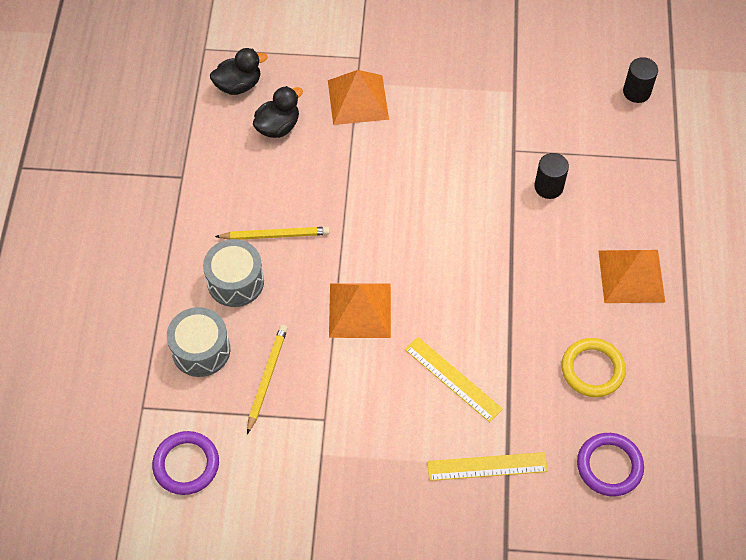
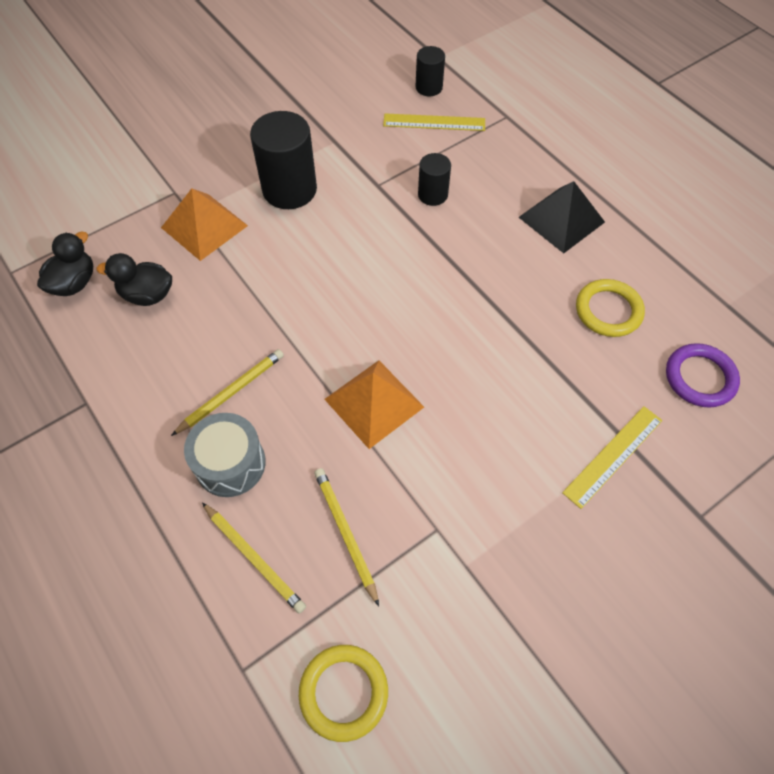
camera: 40 degrees left, 0 degrees up
purple ring [152,431,219,495] -> yellow ring [299,645,388,742]
grey drum [167,307,230,377] -> yellow pencil [202,502,306,613]
black duck [253,86,303,138] -> black duck turned 90 degrees counterclockwise [97,253,172,306]
yellow ruler [405,337,503,422] -> yellow ruler moved to [383,114,485,131]
orange pyramid [598,250,665,303] -> black pyramid [518,181,605,253]
none -> black cylinder [250,111,317,209]

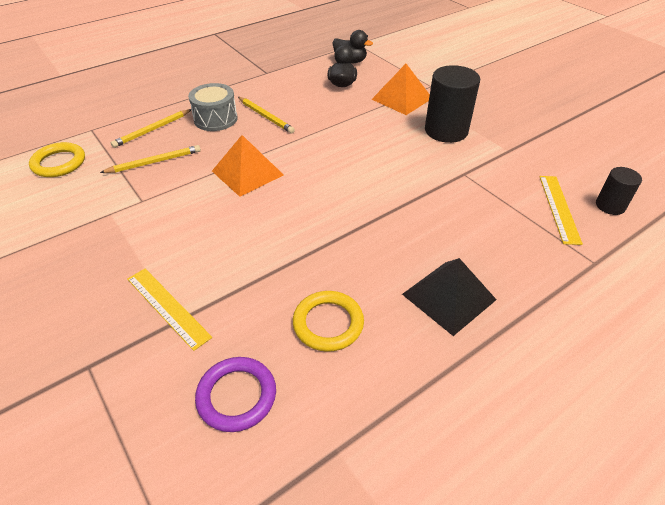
camera: 90 degrees right, 15 degrees down
black cylinder [418,153,451,206] -> none

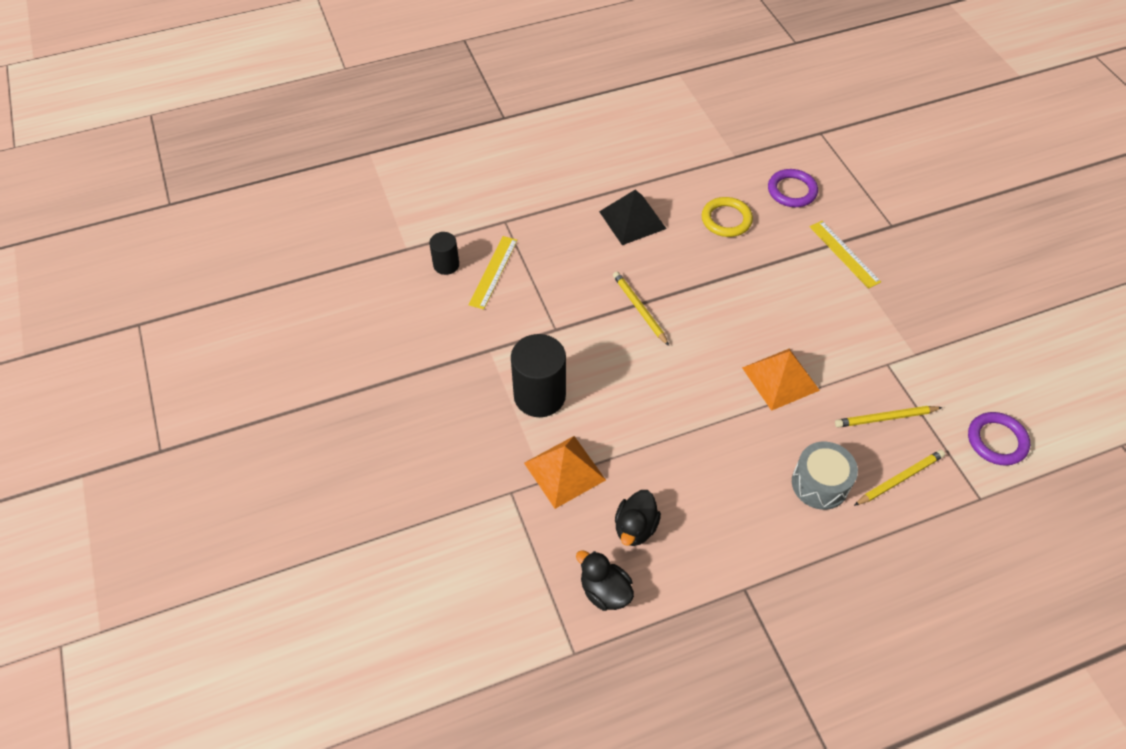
camera: 165 degrees left, 10 degrees up
yellow ring [29,142,85,177] -> purple ring [968,412,1030,466]
yellow pencil [238,97,295,133] -> yellow pencil moved to [613,272,669,346]

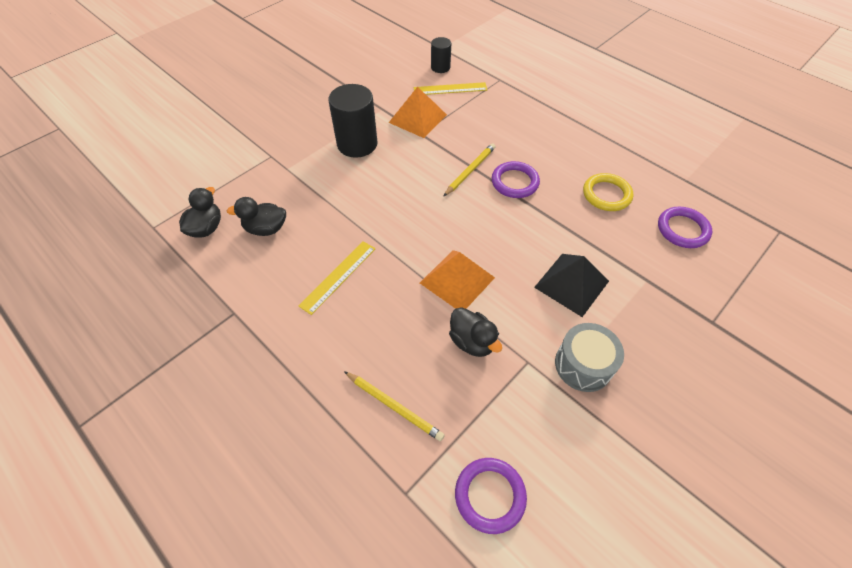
camera: 65 degrees right, 0 degrees up
orange pyramid [524,436,606,509] -> orange pyramid moved to [389,87,447,138]
black pyramid [599,190,666,245] -> black pyramid moved to [534,254,609,317]
grey drum [792,442,858,510] -> grey drum moved to [555,323,624,392]
yellow ruler [810,221,881,289] -> yellow ruler moved to [299,241,376,315]
yellow pencil [835,406,943,428] -> none
none -> black duck [449,307,502,357]
none -> purple ring [492,161,540,198]

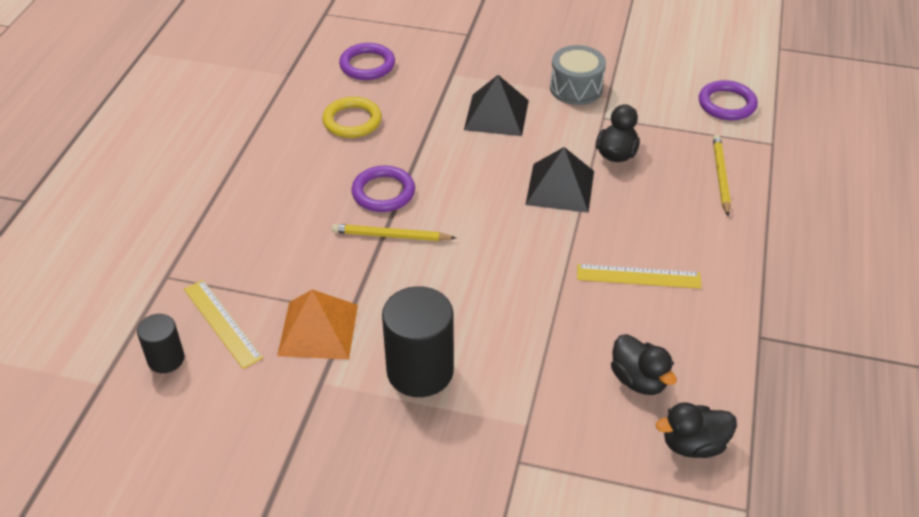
camera: 120 degrees left, 10 degrees down
orange pyramid [420,250,495,309] -> black pyramid [525,147,594,213]

